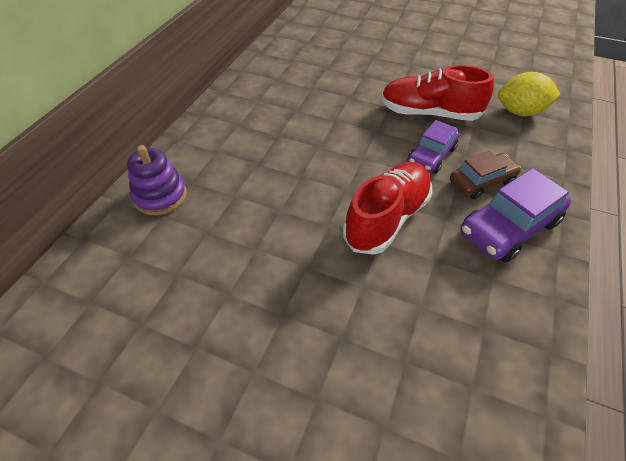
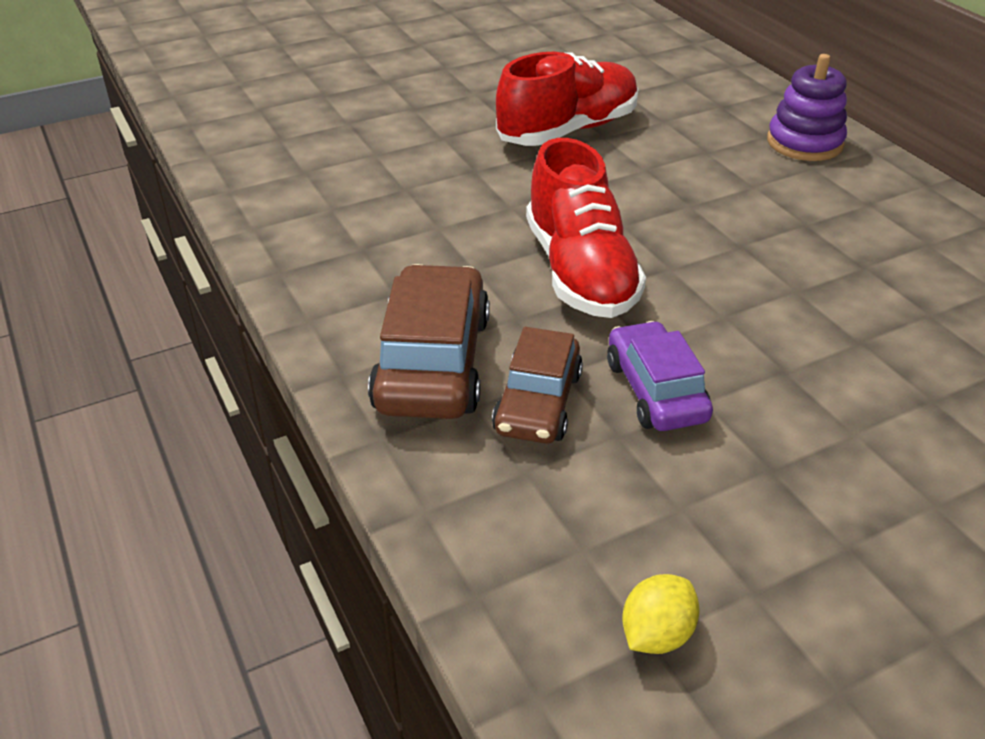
camera: 130 degrees right, 10 degrees down
red shoe [381,65,494,121] -> red shoe moved to [496,52,638,146]
purple car [461,168,571,263] -> brown car [368,264,490,419]
yellow lemon [498,72,560,116] -> yellow lemon [622,574,700,654], size x0.56

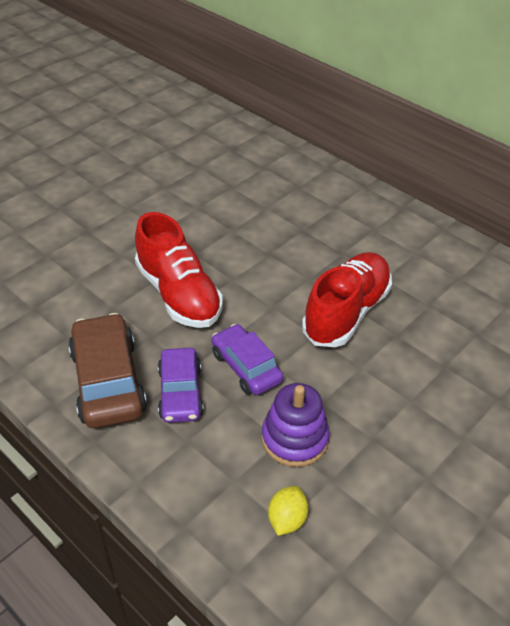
camera: 20 degrees left, 5 degrees up
brown car [492,327,583,444] -> purple car [158,348,204,423]
red shoe [496,52,638,146] -> red shoe moved to [302,252,392,347]
purple stacking toy [767,54,847,161] -> purple stacking toy moved to [262,383,330,467]

